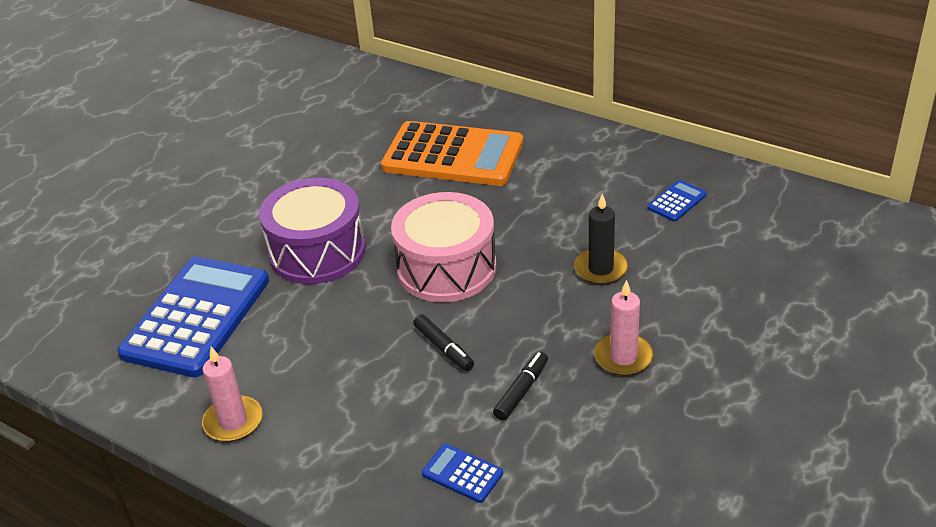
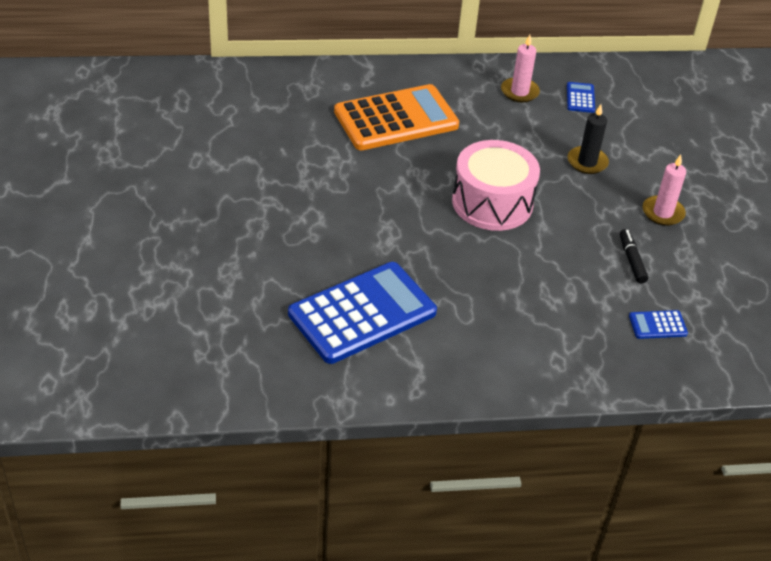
camera: 45 degrees left, 5 degrees up
blue calculator [117,257,269,377] -> blue calculator turned 75 degrees clockwise [288,262,437,364]
pink candle [202,347,262,442] -> pink candle moved to [501,35,540,102]
purple drum [259,178,366,284] -> none
black marker [413,314,474,371] -> none

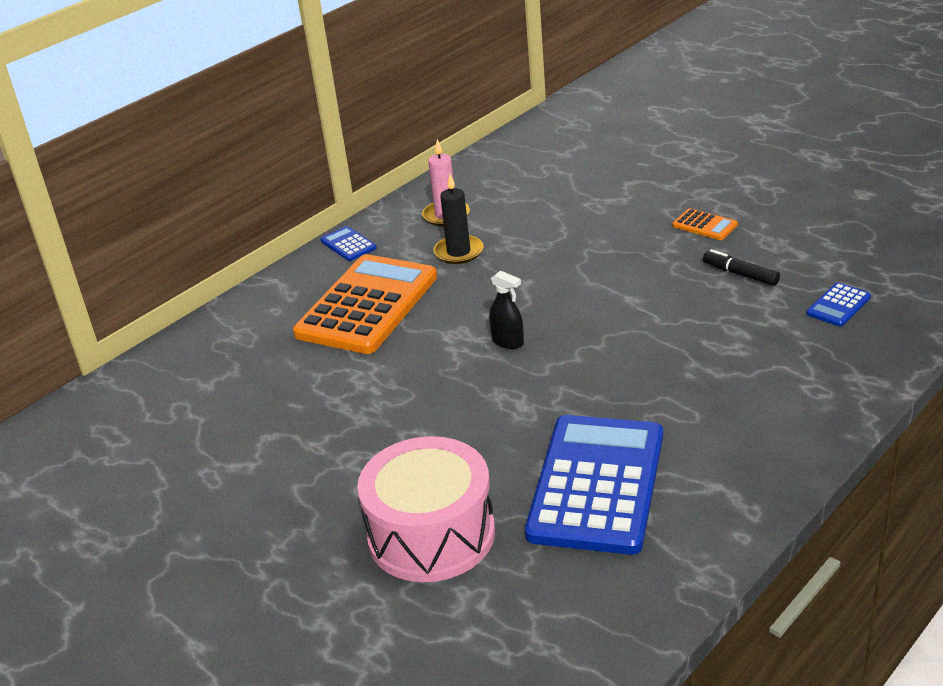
camera: 35 degrees left, 10 degrees down
pink drum [452,140,540,231] -> pink drum moved to [357,436,495,582]
blue calculator [567,82,595,113] -> blue calculator moved to [320,226,377,261]
black candle [568,104,609,174] -> black candle moved to [433,174,483,264]
pink candle [643,155,686,226] -> orange calculator [672,208,738,240]
none -> black spray bottle [489,270,524,349]

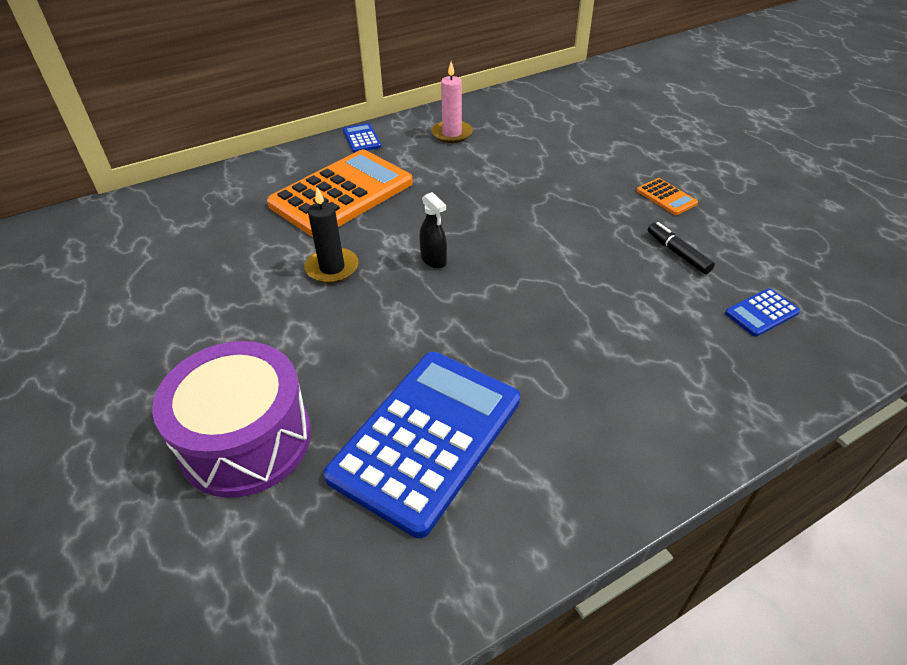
camera: 15 degrees right, 10 degrees up
pink drum [357,436,495,582] -> purple drum [152,341,311,498]
black candle [433,174,483,264] -> black candle moved to [305,187,358,283]

